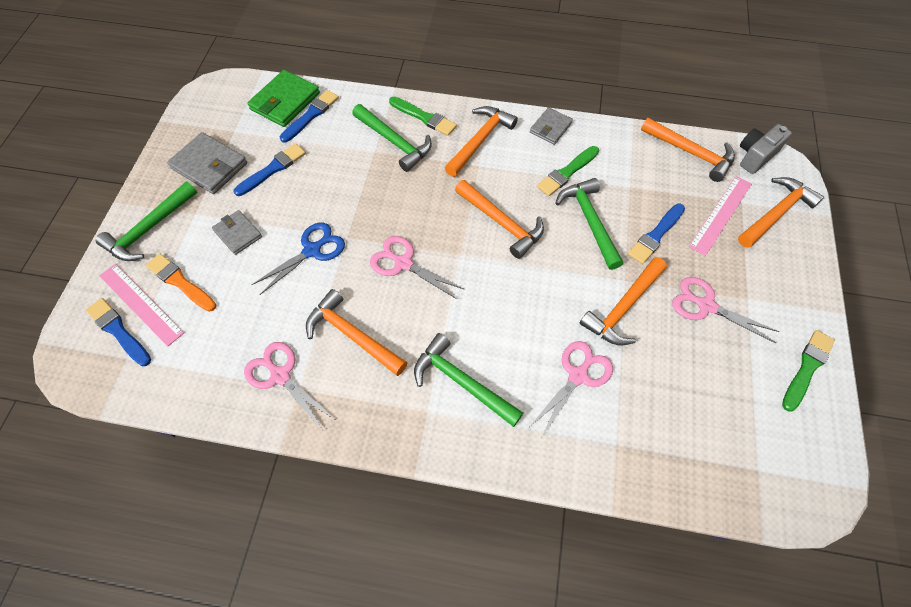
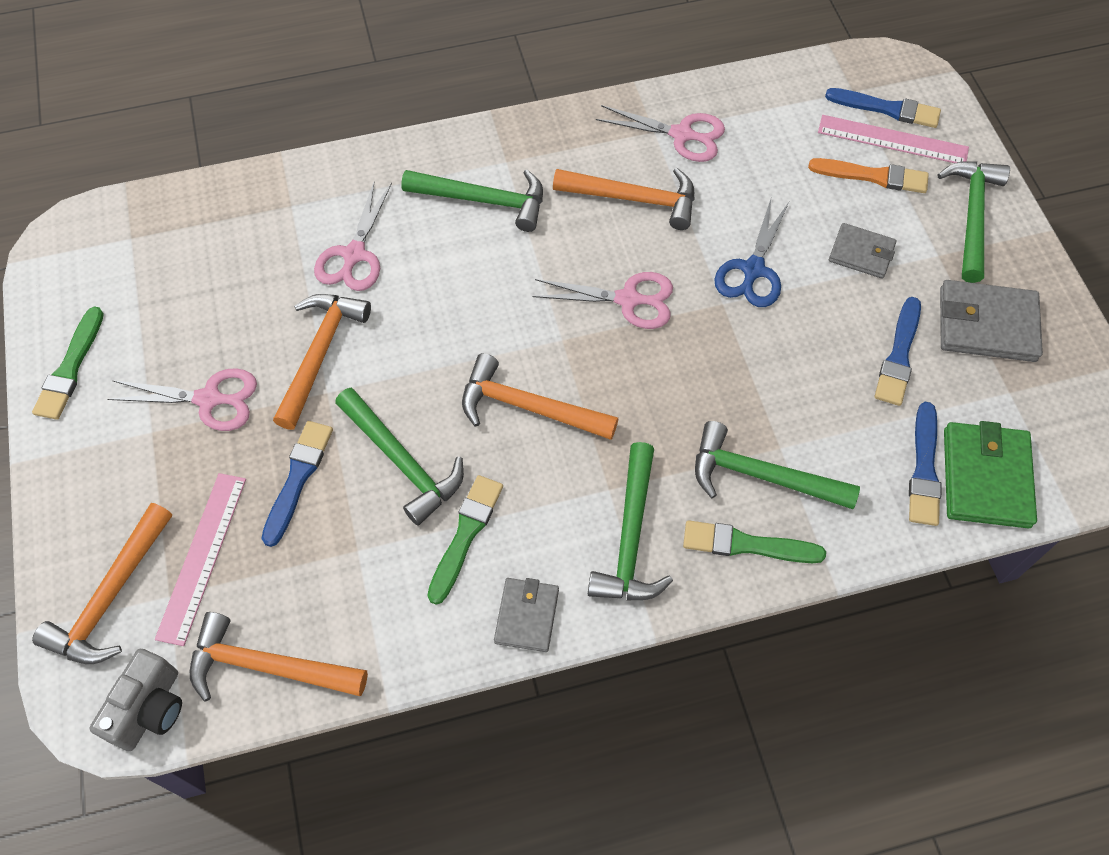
camera: 155 degrees right, 0 degrees up
orange hammer [445,106,518,177] -> green hammer [588,442,673,601]

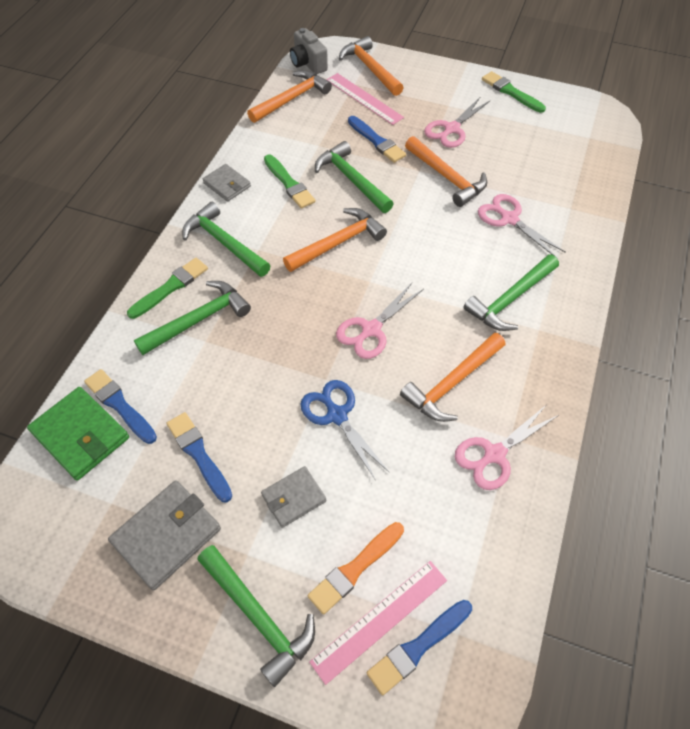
camera: 125 degrees right, 5 degrees down
green hammer [335,388,464,526] -> green hammer turned 60 degrees clockwise [315,141,394,213]

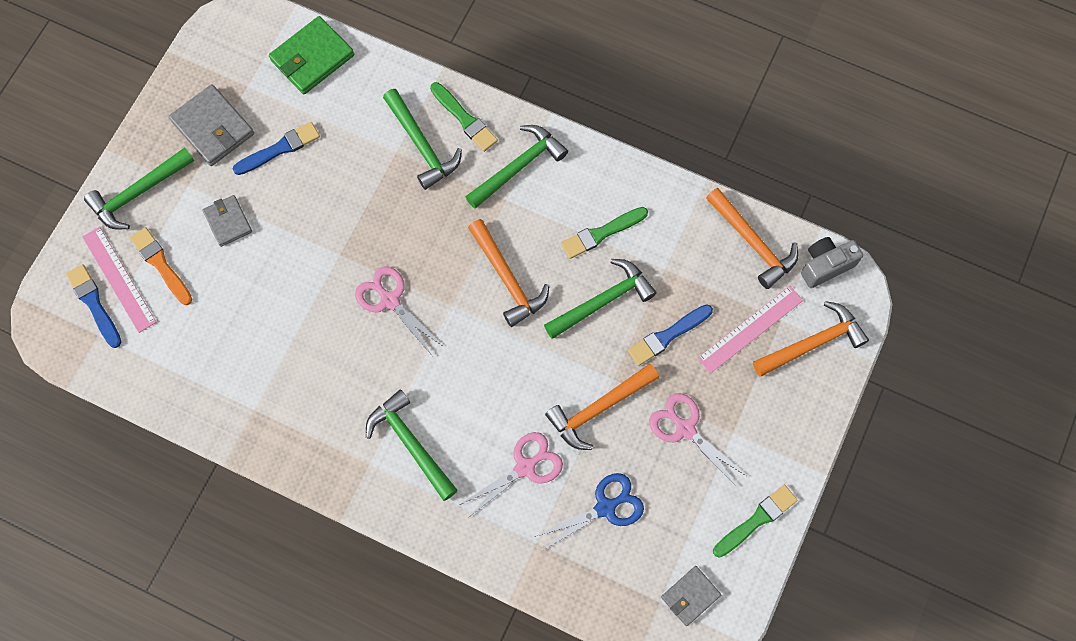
camera: 95 degrees right, 15 degrees up
blue brush [84,369,157,444] -> none
grey wallet [202,164,251,202] -> grey wallet moved to [661,566,721,626]
blue scissors [300,380,390,481] -> blue scissors moved to [535,473,644,551]
orange hammer [400,333,506,422] -> none
pink scissors [455,405,559,490] -> none

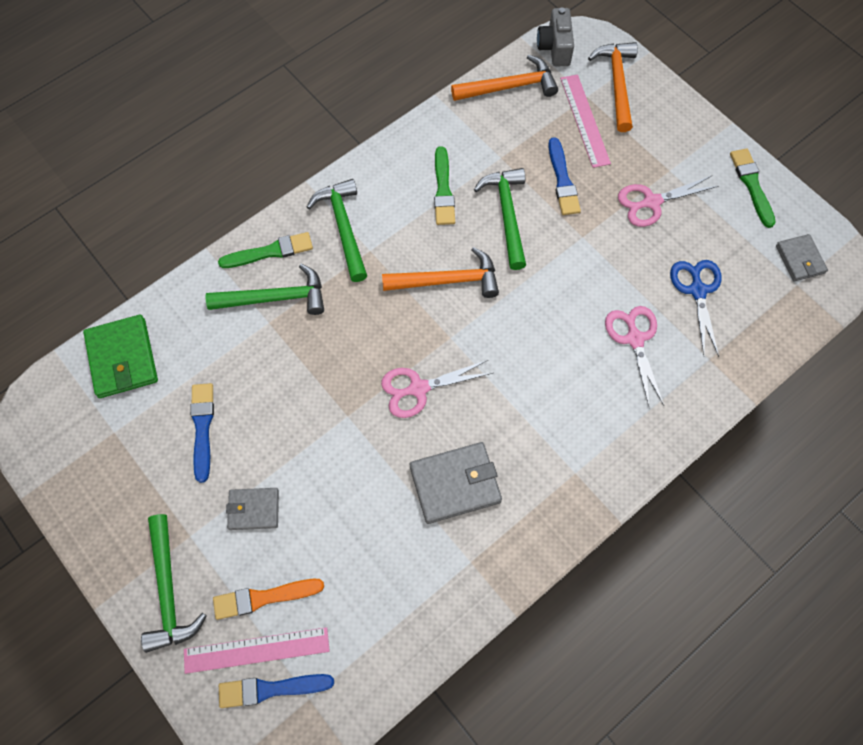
camera: 65 degrees left, 5 degrees down
grey wallet [169,84,254,166] -> grey wallet moved to [409,442,502,524]
green hammer [366,389,458,501] -> none
orange hammer [545,364,659,450] -> none

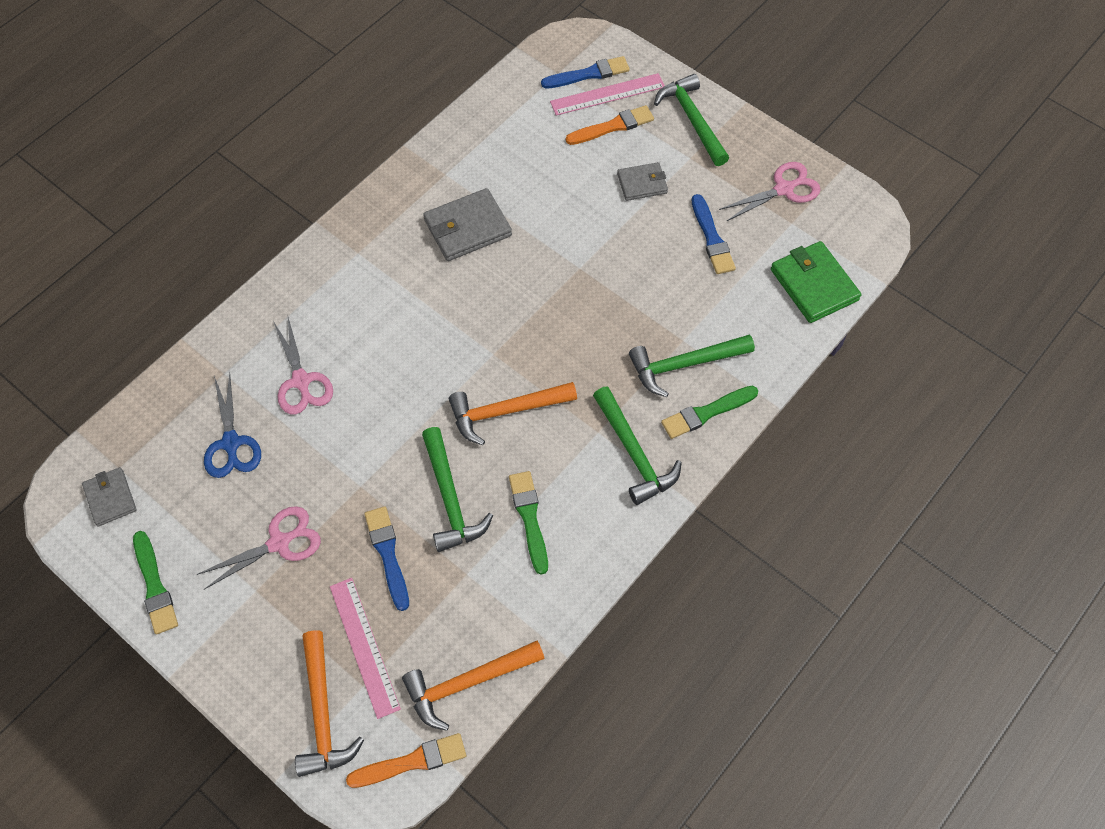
camera: 170 degrees right, 5 degrees down
pink scissors [381,360,493,418] -> pink scissors moved to [719,162,821,221]
grey camera [537,8,574,66] -> orange brush [346,733,466,788]

